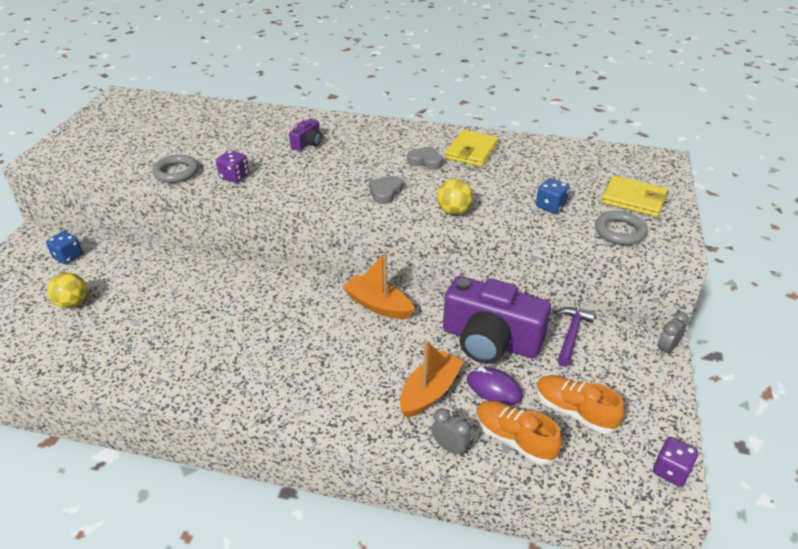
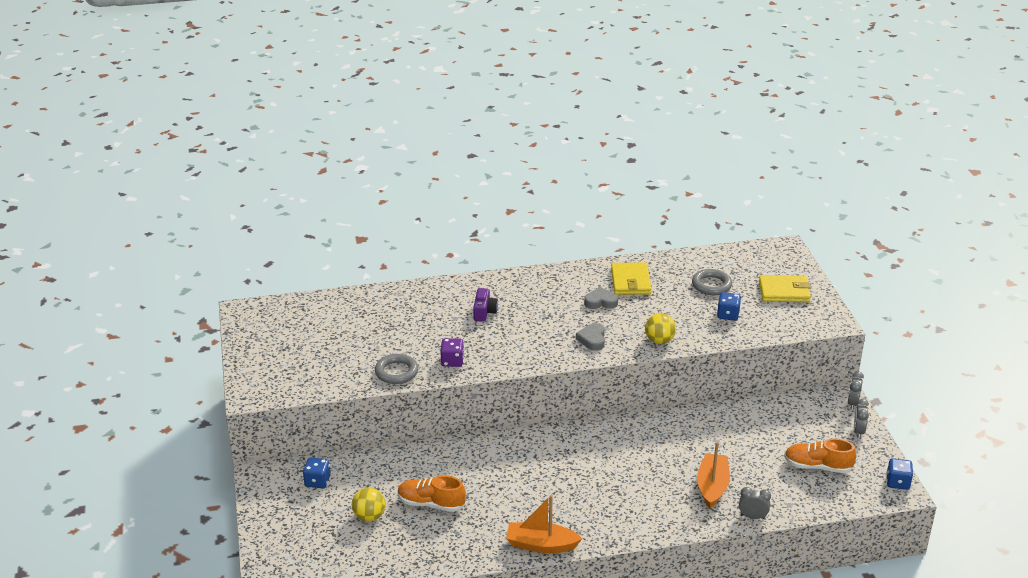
camera: 25 degrees left, 5 degrees down
orange boat [342,252,414,319] -> orange boat moved to [506,495,583,553]
purple camera [443,276,551,364] -> none
purple mouse [467,367,523,405] -> none
orange shoe [476,401,562,465] -> orange shoe moved to [398,476,466,512]
purple hammer [555,307,595,367] -> none
grey ring [595,211,648,245] -> grey ring moved to [692,269,732,295]
purple dice [653,437,698,487] -> blue dice [886,458,913,490]
none -> grey clock [854,399,869,438]

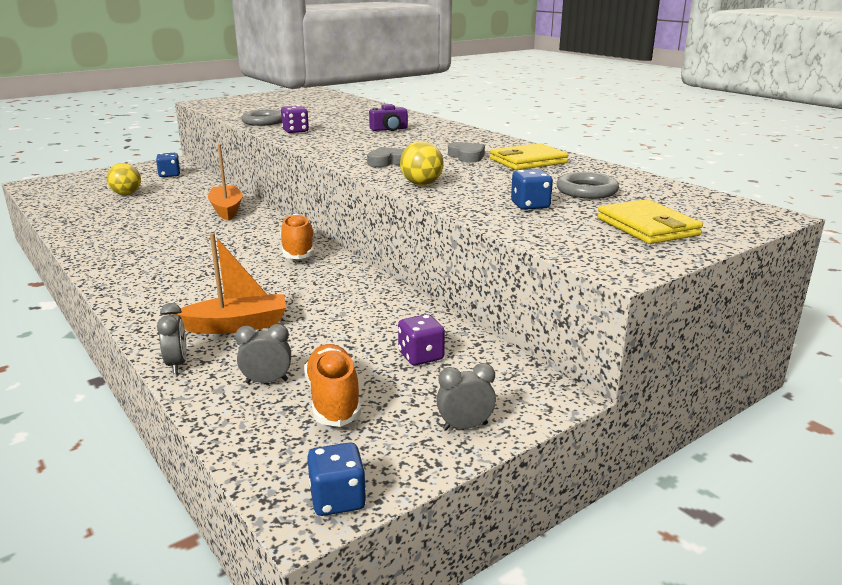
camera: 65 degrees right, 10 degrees down
orange shoe [398,476,466,512] -> orange shoe moved to [280,214,314,259]
orange boat [506,495,583,553] -> orange boat moved to [208,144,243,221]
grey clock [848,371,864,410] -> grey clock moved to [235,324,291,384]
none -> purple dice [398,314,445,365]

